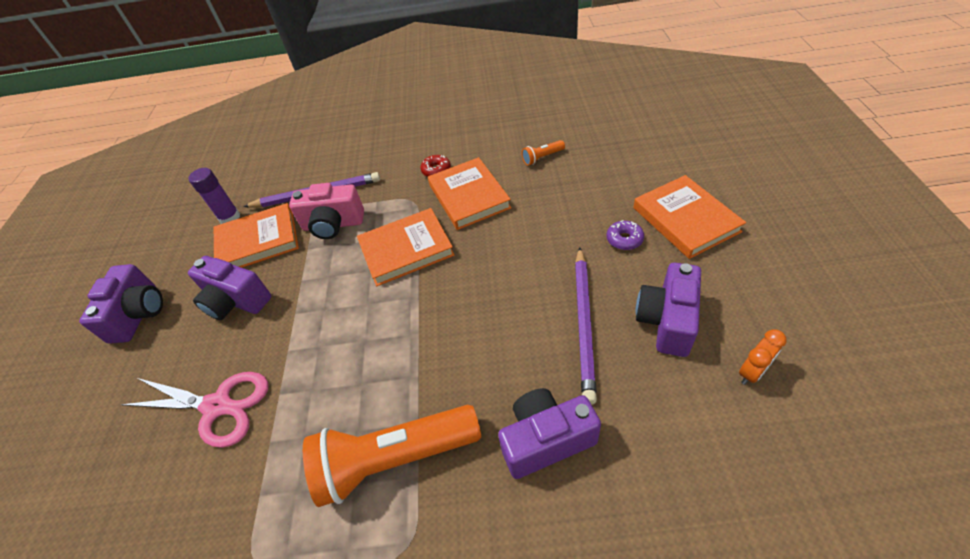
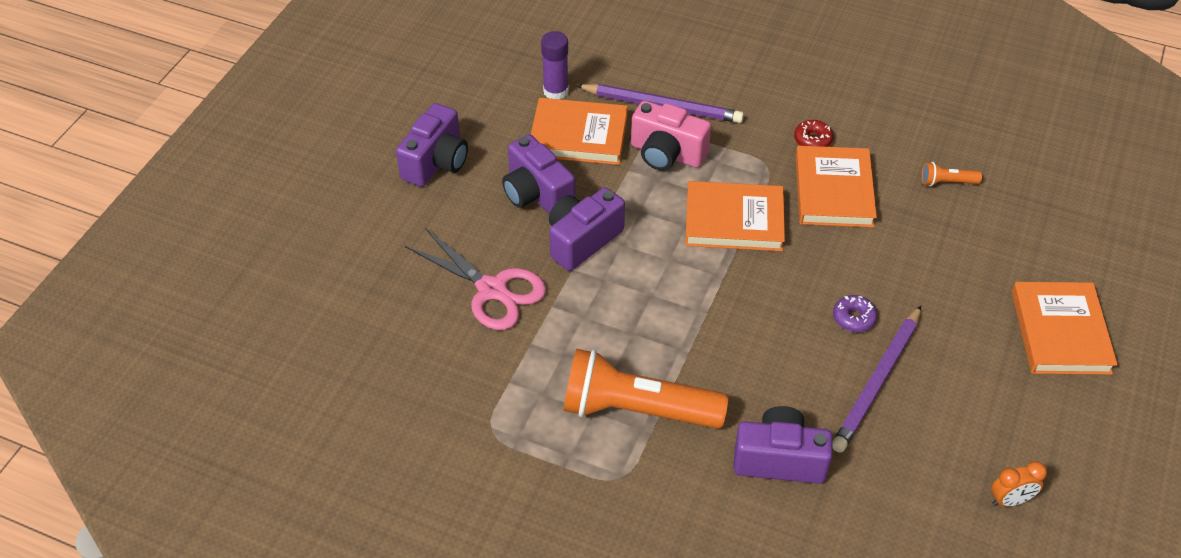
camera: 20 degrees right, 0 degrees up
purple donut [607,220,644,250] -> purple donut moved to [833,295,877,332]
purple camera [636,262,701,357] -> purple camera moved to [549,187,625,271]

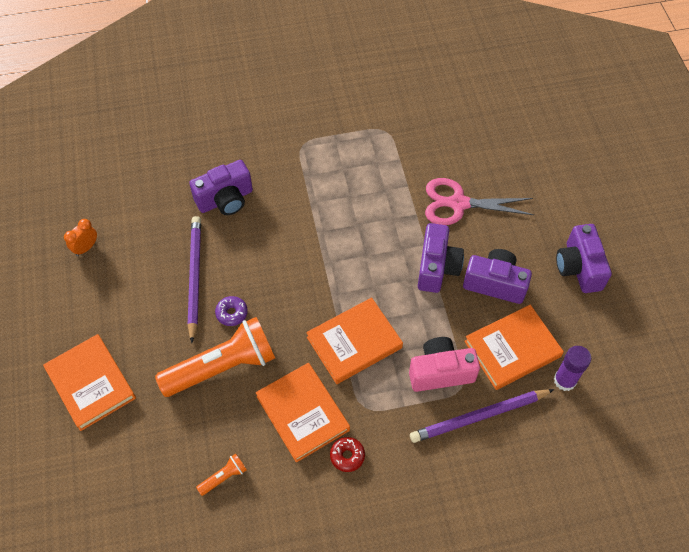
camera: 145 degrees right, 10 degrees up
orange flashlight [564,349,728,429] -> orange flashlight moved to [155,317,275,397]

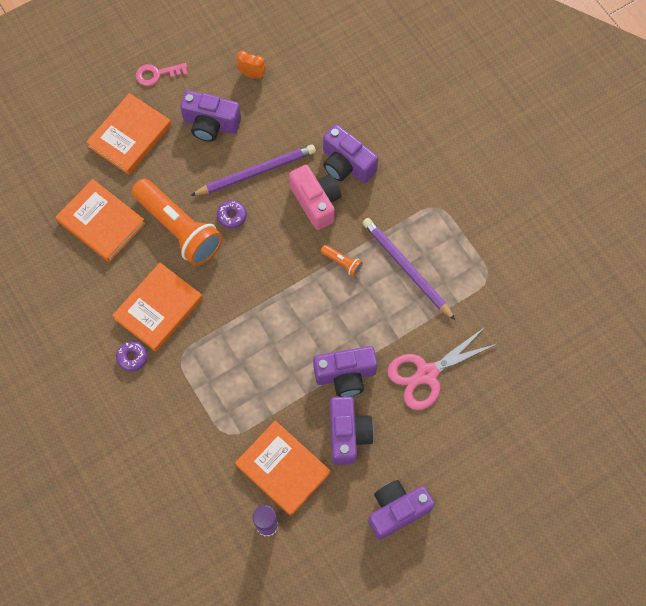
camera: 70 degrees right, 10 degrees up
orange flashlight [196,454,247,496] -> orange flashlight moved to [321,245,363,277]
orange book [306,297,403,384] -> orange book moved to [56,179,146,262]
red donut [330,437,365,472] -> purple donut [116,341,148,372]
pink camera [409,337,480,392] -> pink camera moved to [289,165,341,230]
purple pencil [410,389,554,443] -> purple pencil moved to [363,218,456,321]
pink scissors [425,178,534,225] -> pink scissors turned 105 degrees counterclockwise [387,326,497,410]
none -> pink key [136,63,188,86]
none -> purple camera [180,90,241,142]

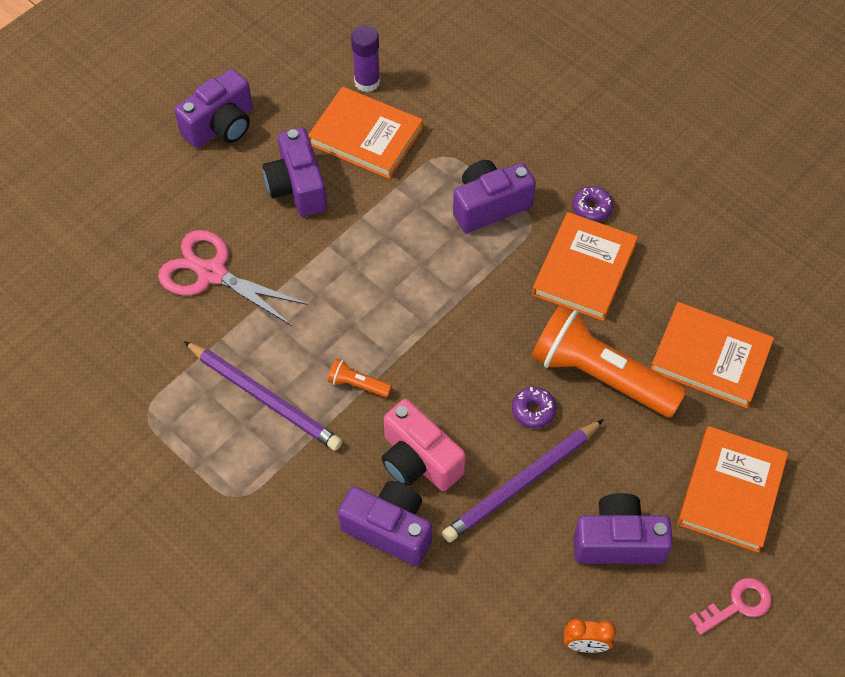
camera: 165 degrees right, 10 degrees down
purple camera [313,346,377,397] -> purple camera moved to [453,160,536,233]
pink scissors [387,326,497,410] -> pink scissors turned 105 degrees counterclockwise [158,230,308,326]

